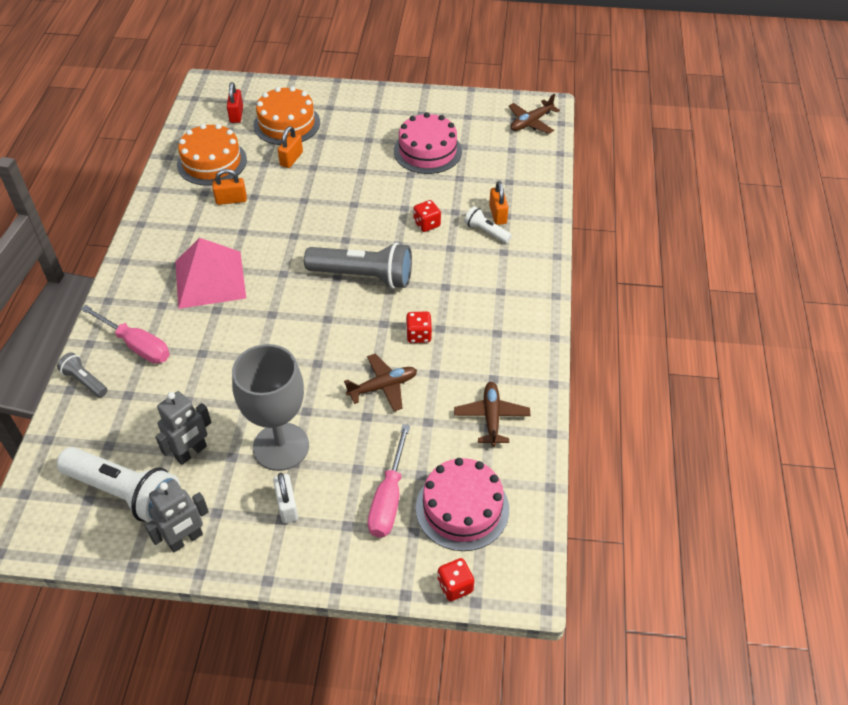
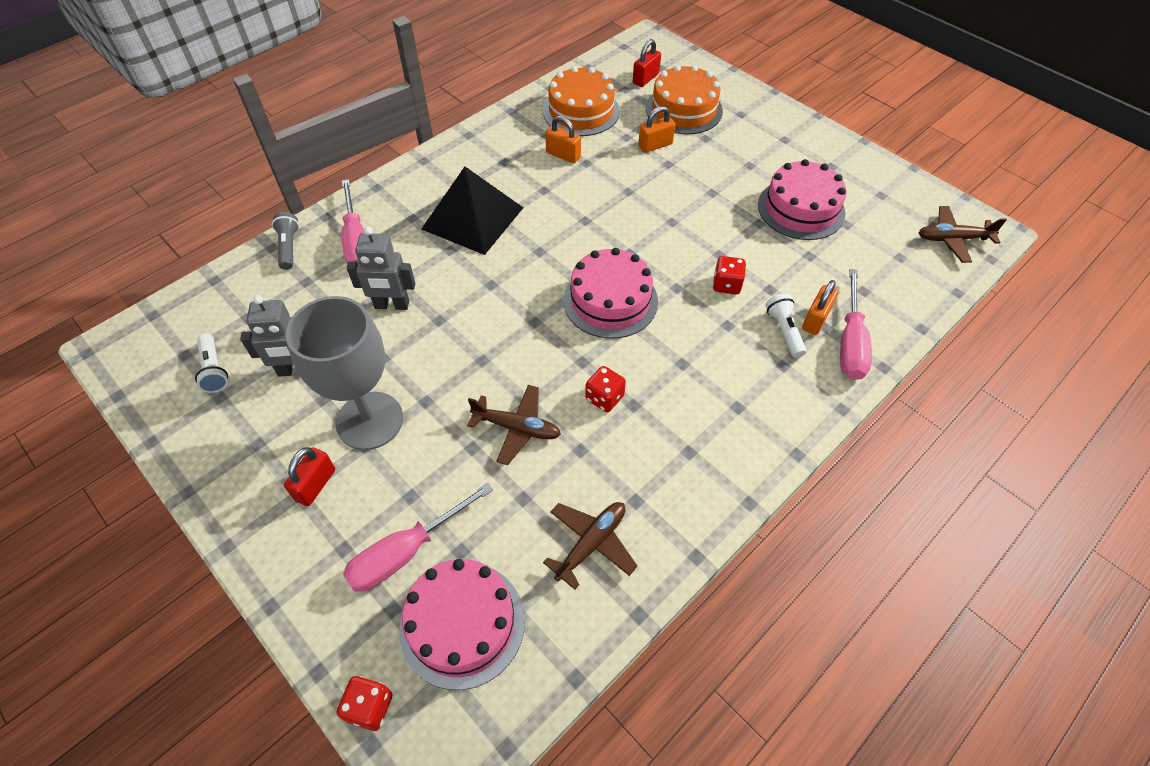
camera: 40 degrees right, 5 degrees up
white flashlight [57,447,180,522] -> white flashlight [195,333,228,393], size x0.49
grey robot [145,480,209,553] -> grey robot moved to [347,227,416,310]
pink pyramid [175,238,246,309] -> black pyramid [422,167,523,255]
white padlock [273,473,298,523] -> red padlock [284,447,335,506]
grey flashlight [304,242,412,289] -> pink cake [563,248,658,339]
none -> pink screwdriver [840,269,872,380]

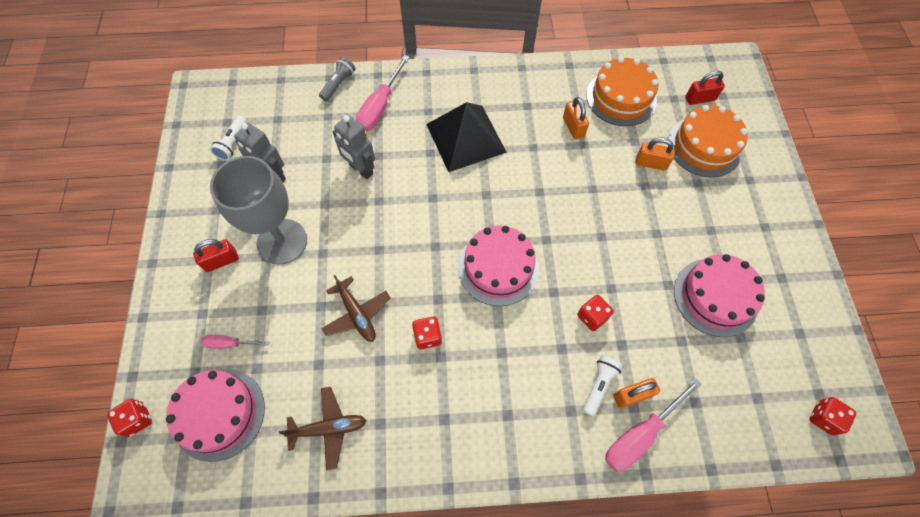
camera: 40 degrees right, 10 degrees up
pink screwdriver [343,483,493,592] -> pink screwdriver [201,335,269,349], size x0.55
brown plane [919,206,1007,263] -> red dice [810,397,856,435]

